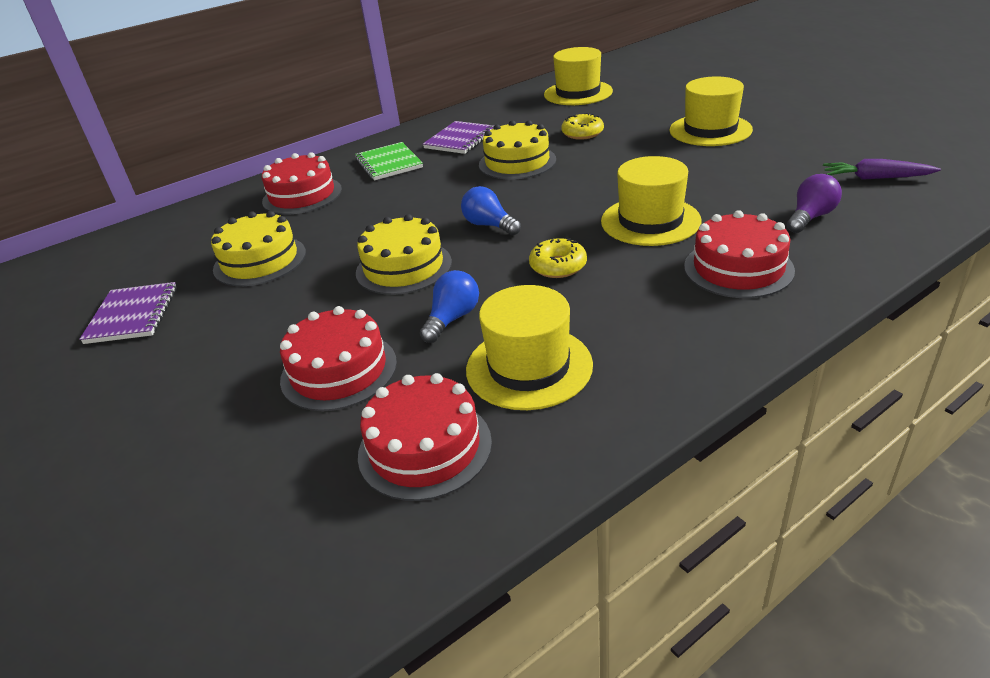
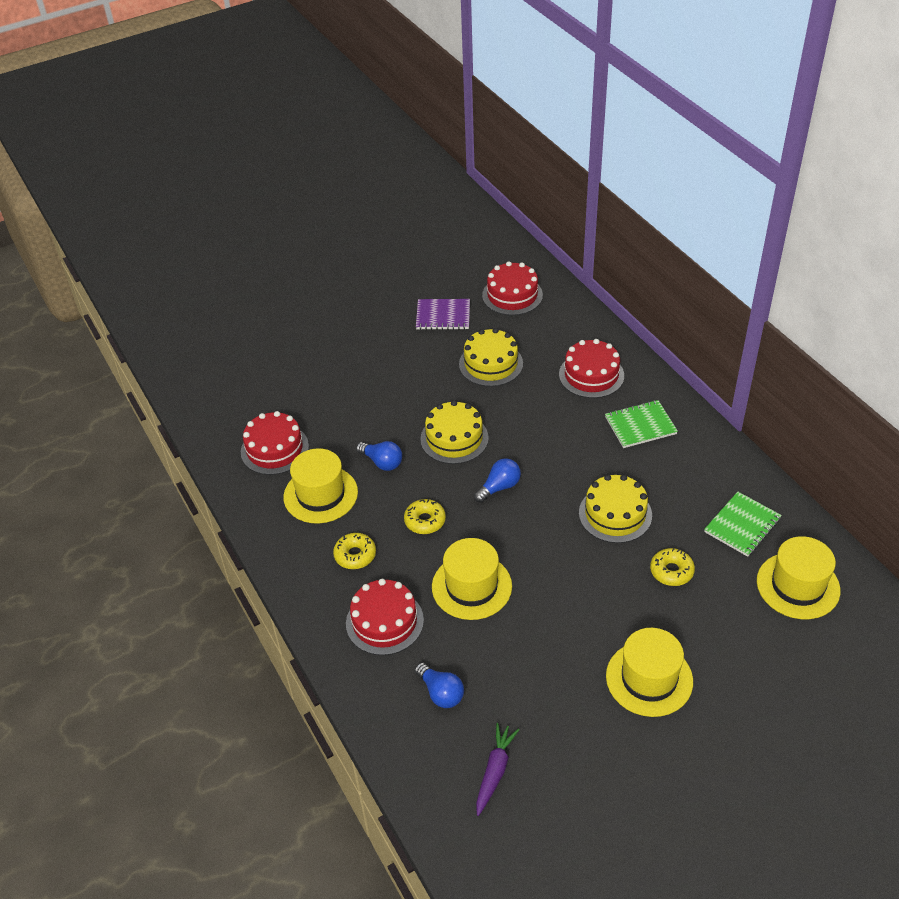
camera: 95 degrees right, 10 degrees up
red cake [280,306,397,411] -> red cake moved to [482,261,543,315]
purple notebook [423,121,494,154] -> none
purple light bulb [787,174,842,233] -> blue light bulb [415,663,464,708]
none -> yellow donut [333,533,376,569]
none -> green notebook [704,492,782,557]

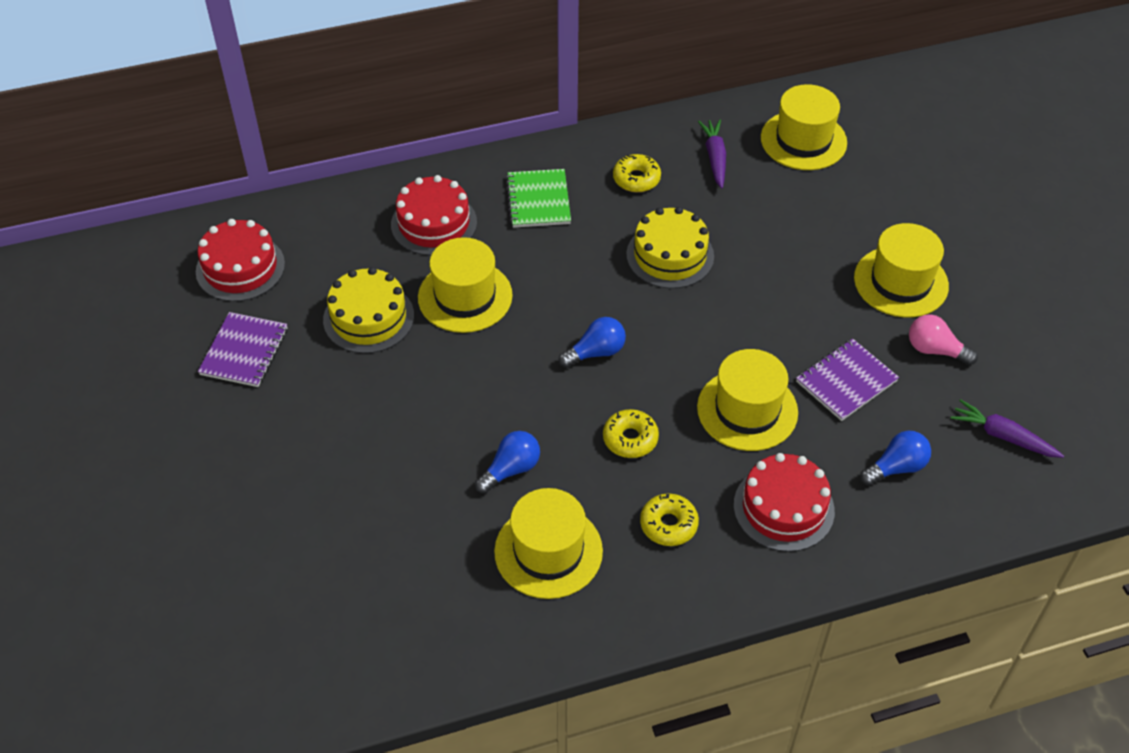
camera: 80 degrees left, 5 degrees up
red cake [241,411,309,475] -> none
yellow cake [420,400,489,464] -> none
blue light bulb [474,458,521,503] -> blue light bulb turned 90 degrees clockwise [558,317,626,368]
yellow donut [650,548,695,586] -> yellow donut moved to [613,154,661,192]
green notebook [704,492,782,557] -> purple carrot [698,120,726,189]
none -> yellow hat [418,237,513,333]
none -> purple notebook [796,339,899,421]
none -> pink light bulb [909,314,978,365]

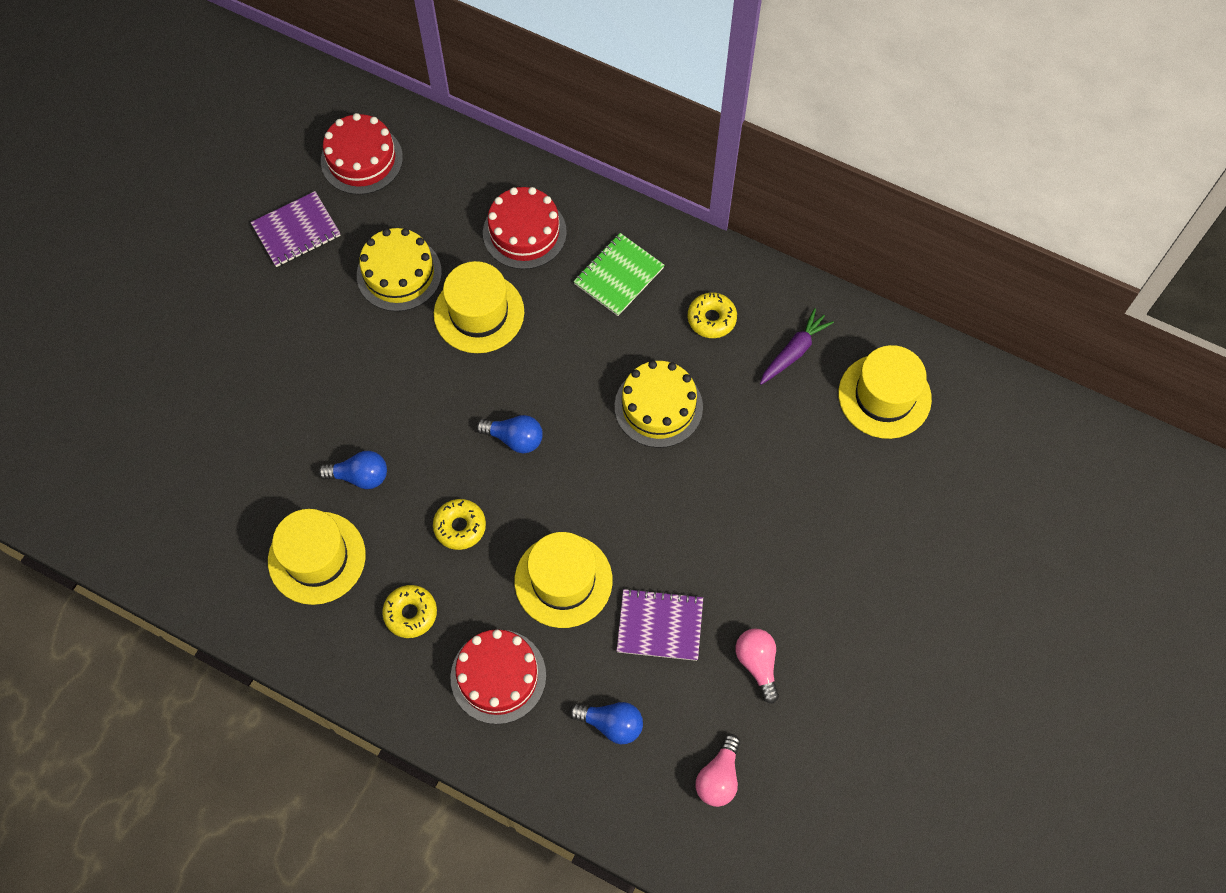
camera: 45 degrees right, 15 degrees up
yellow hat [854,223,949,318] -> none
purple carrot [951,399,1064,458] -> pink light bulb [696,734,740,807]

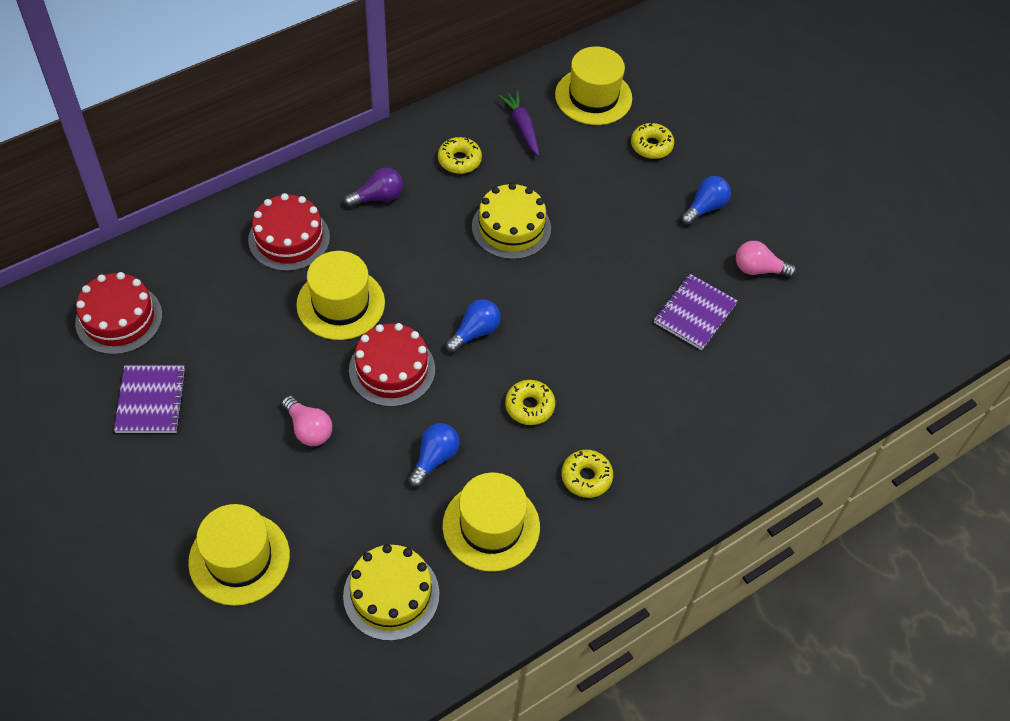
camera: 65 degrees left, 10 degrees down
yellow cake [357,228,442,312] -> yellow cake moved to [343,544,439,641]
red cake [450,629,546,724] -> red cake moved to [349,323,435,407]
yellow hat [515,532,613,628] -> yellow hat moved to [188,504,290,606]
blue light bulb [570,702,643,744] -> blue light bulb moved to [681,176,731,225]
green notebook [573,233,665,316] -> purple light bulb [344,168,403,208]
pink light bulb [696,734,740,807] -> pink light bulb moved to [282,396,332,446]
none -> yellow donut [631,122,674,159]

